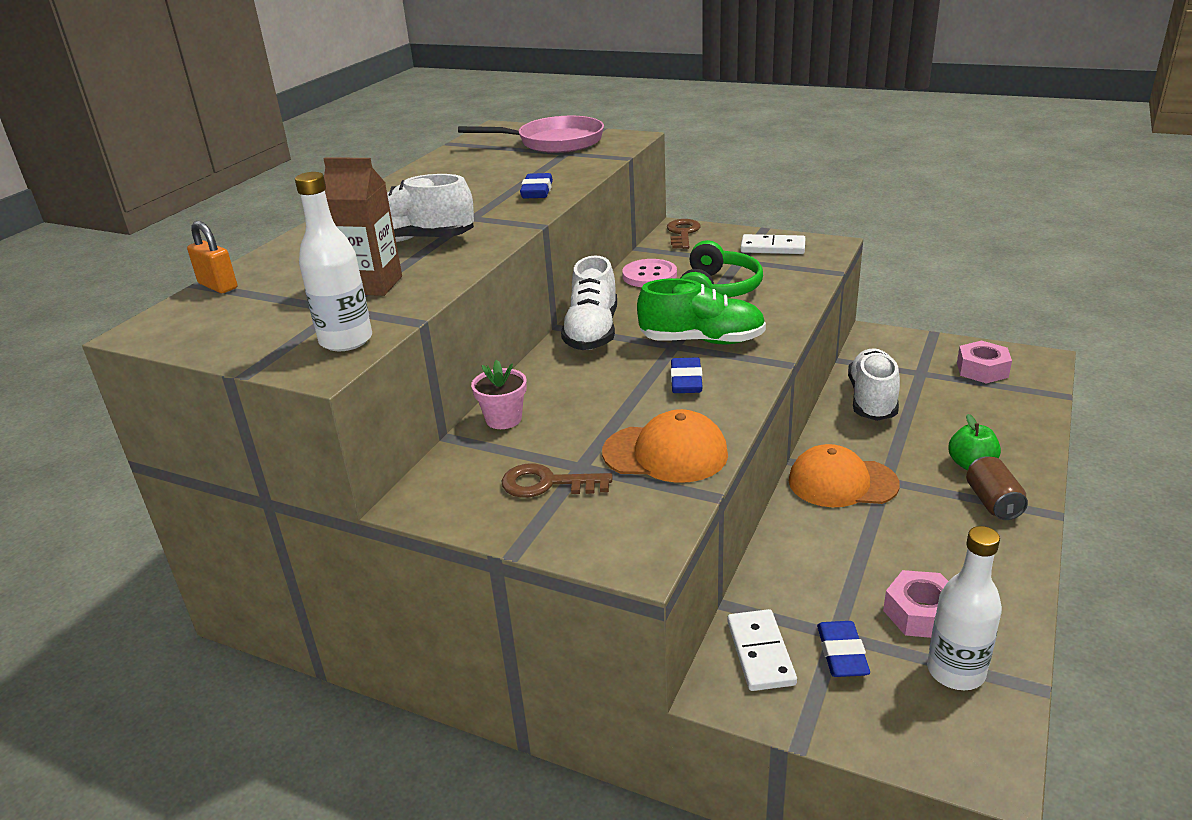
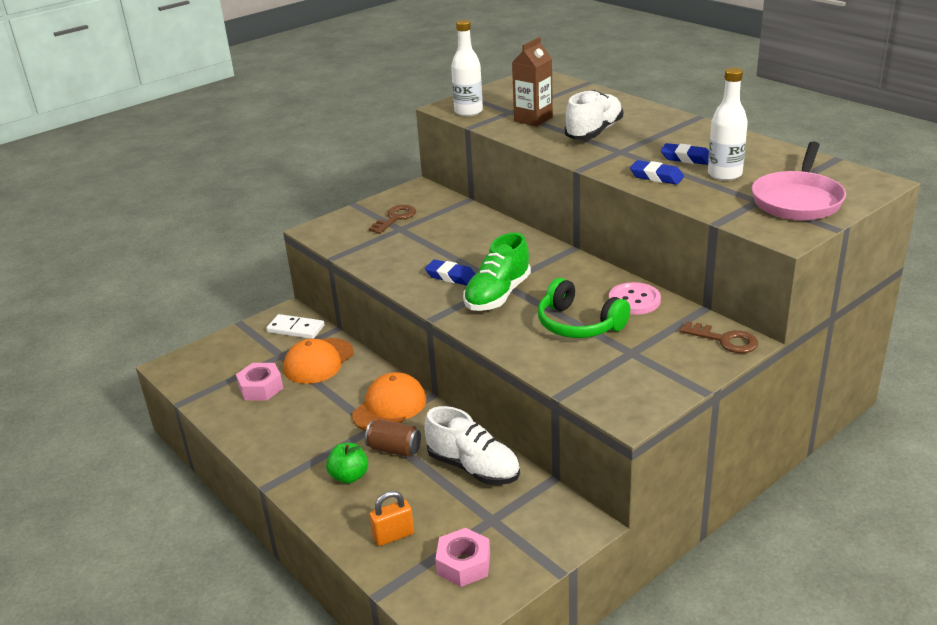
camera: 115 degrees right, 0 degrees up
orange padlock [187,221,237,293] -> orange padlock moved to [369,491,414,546]
pink flower pot [471,360,527,429] -> none
white shoe [561,256,617,350] -> none
orange cap [602,409,728,483] -> orange cap moved to [283,338,354,384]
white domino [741,234,806,254] -> none
blue eraser [817,621,870,677] -> blue eraser moved to [661,143,709,165]
white bottle [927,526,1002,690] -> white bottle moved to [708,68,748,181]
brown can [966,456,1028,520] -> brown can moved to [365,420,421,457]

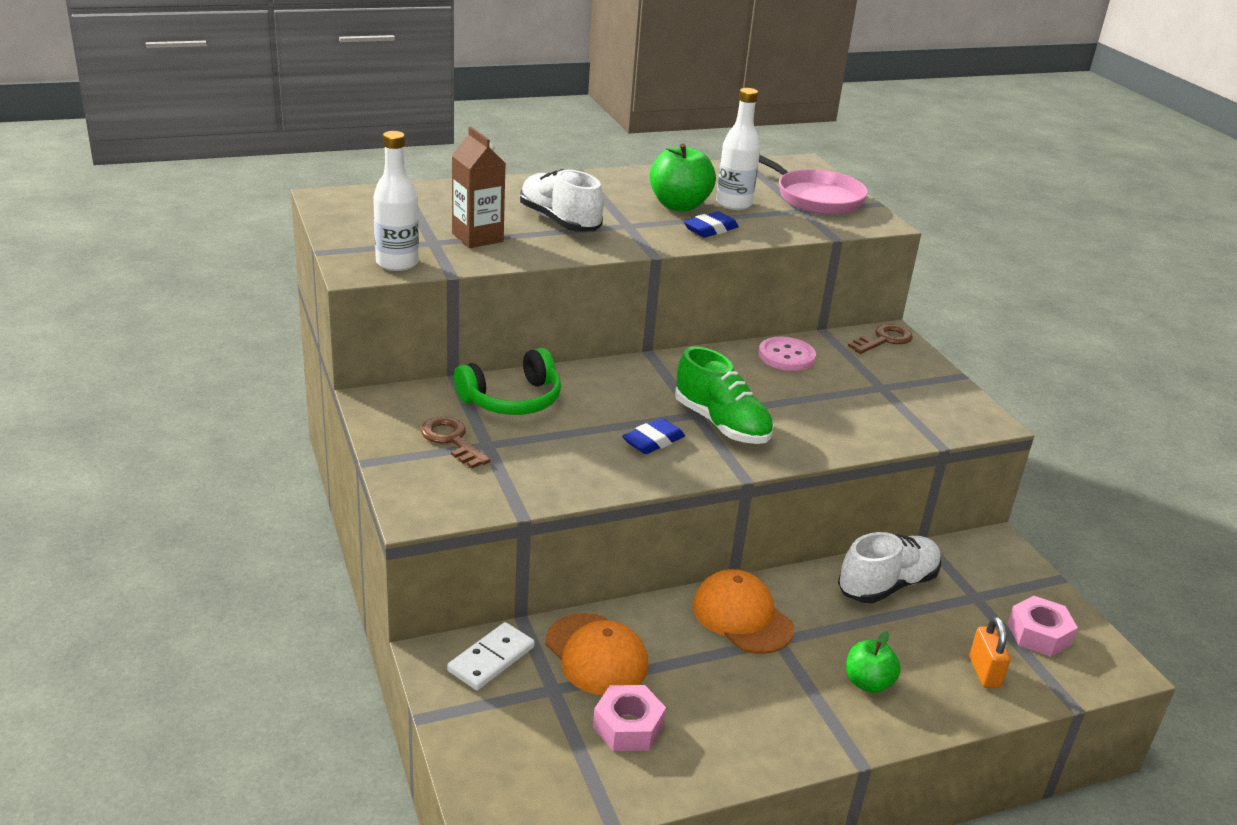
camera: 75 degrees left, 0 degrees up
brown can [365,420,421,457] -> none
green headphones [538,278,631,338] -> green headphones moved to [454,348,561,415]
blue eraser [661,143,709,165] -> green apple [649,144,716,212]

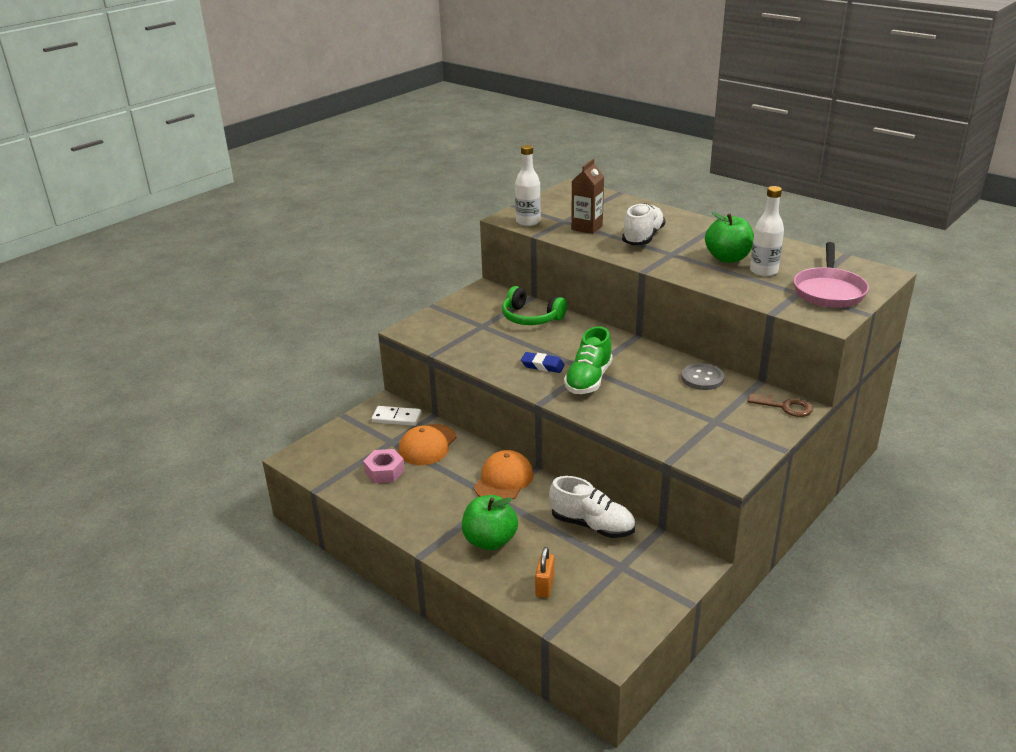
camera: 65 degrees right, 0 degrees up
brown key [421,417,490,469] -> none
blue eraser [684,211,739,238] -> none
pink button [758,337,816,371] -> grey button [681,363,724,390]
green apple [846,631,901,693] -> green apple [462,495,518,550], size x1.59
orange padlock [969,617,1011,688] -> orange padlock turned 45 degrees counterclockwise [535,547,554,598]
pink nut [1007,596,1078,657] -> none

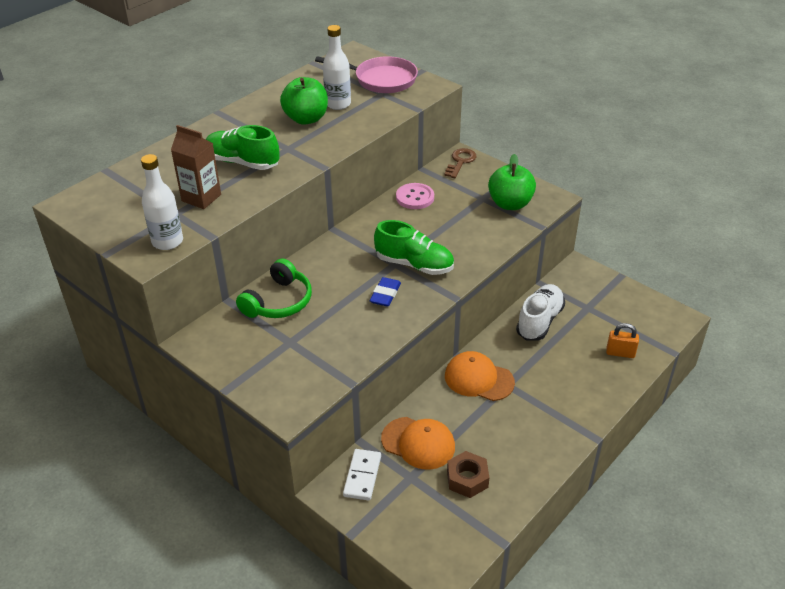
camera: 90 degrees left, 10 degrees up
pink nut [363,449,405,483] -> brown nut [447,451,490,498]
green apple [462,495,518,550] -> green apple moved to [488,154,536,210]
white shoe [622,203,665,245] -> green shoe [206,125,280,170]
grey button [681,363,724,390] -> pink button [396,183,434,209]

